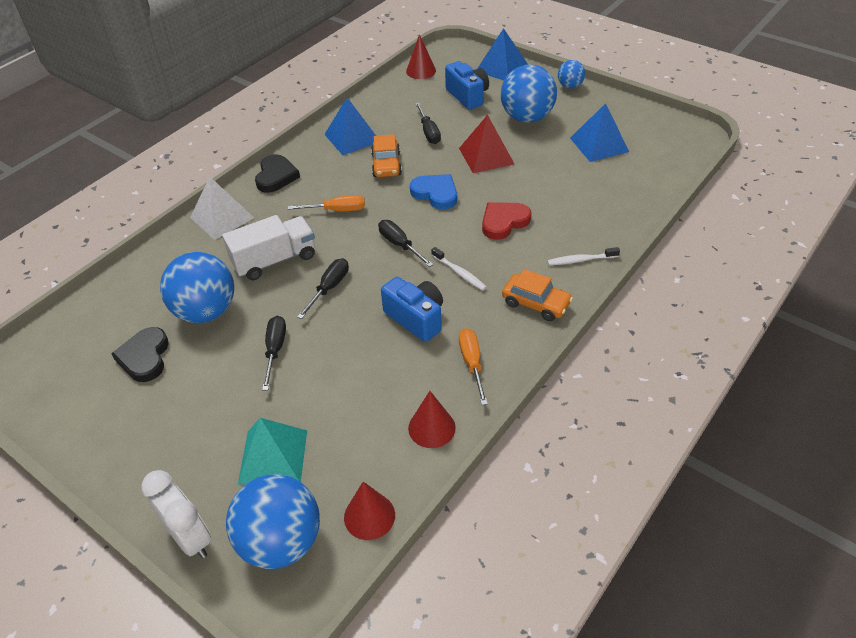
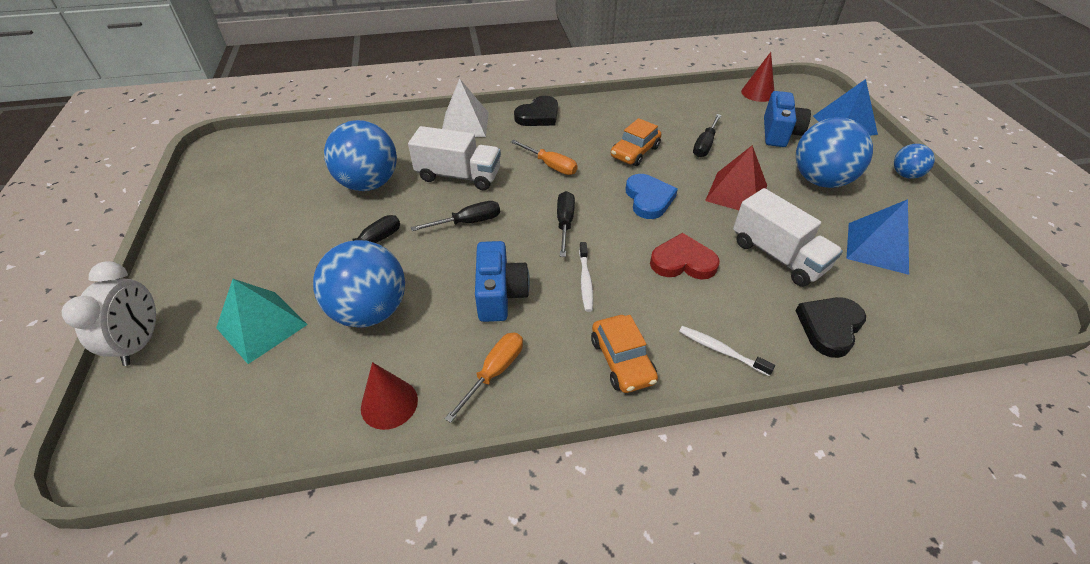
camera: 40 degrees right, 0 degrees up
black heart [111,327,169,382] -> black heart moved to [796,297,866,358]
blue ball [226,474,320,569] -> blue ball moved to [313,240,405,328]
blue pyramid [324,98,376,155] -> none
red cone [344,481,395,540] -> none
none -> white truck [733,188,843,287]

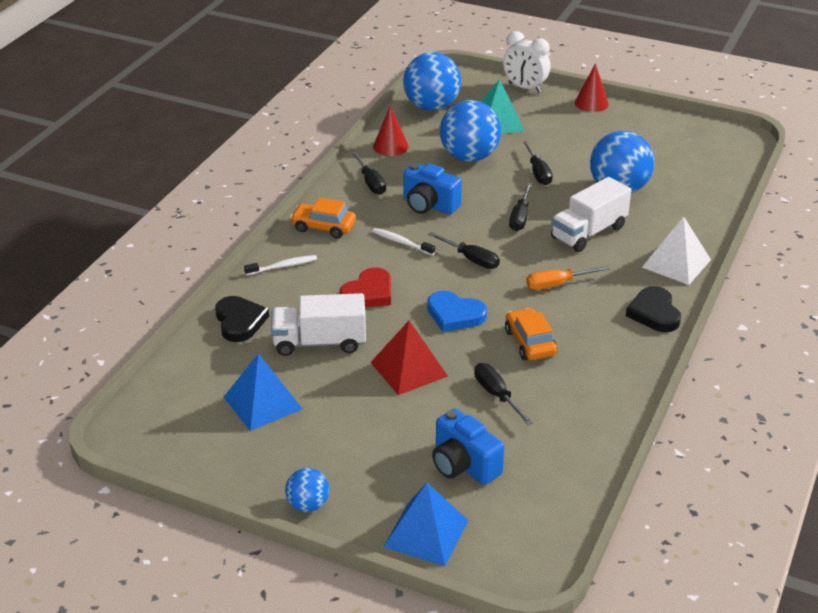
camera: 125 degrees right, 10 degrees down
orange screwdriver [445,333,523,423] -> black screwdriver [352,151,386,195]
red cone [741,52,774,102] -> red cone moved to [575,63,609,112]
blue ball [796,117,873,188] -> blue ball moved to [403,52,461,111]

